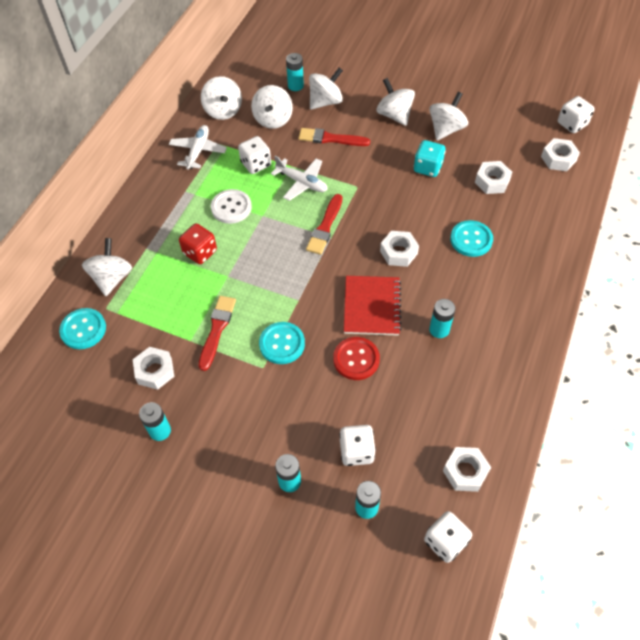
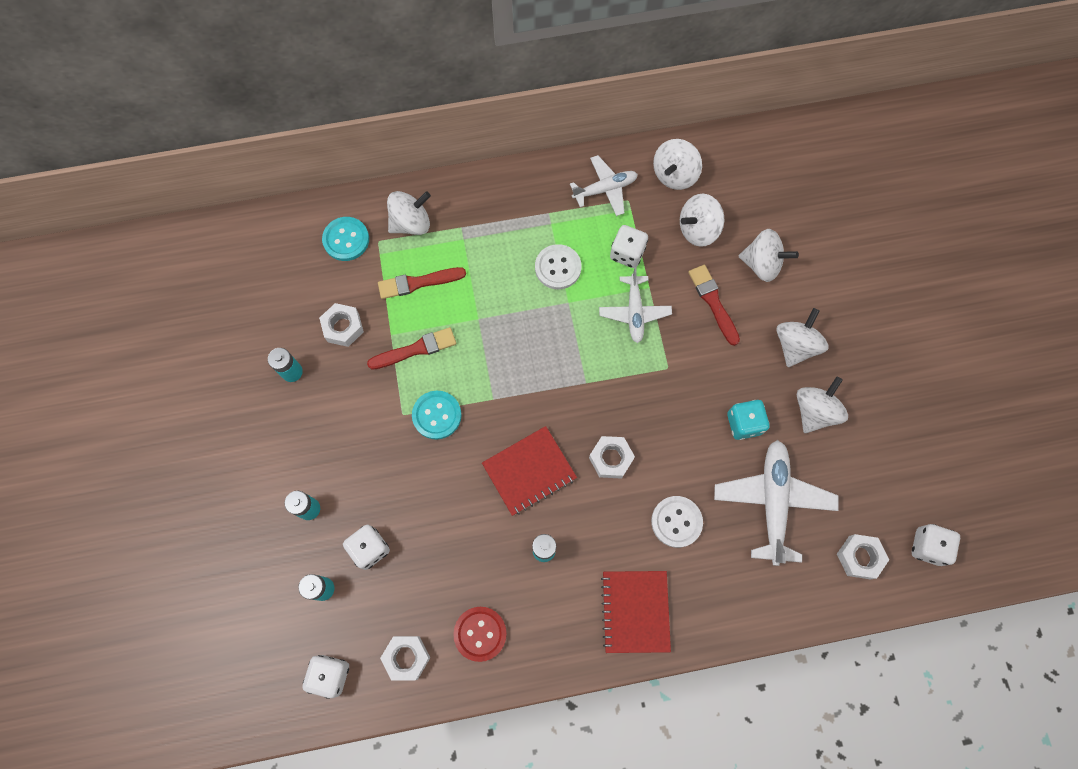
camera: 55 degrees right, 15 degrees up
red dice [179,223,217,264] -> none
turquoise battery [286,53,304,91] -> none
red brush [306,194,342,255] -> red brush moved to [378,267,466,299]
red button [333,337,380,380] -> red button moved to [453,607,507,662]
white spinning top [429,92,468,141] -> white spinning top turned 60 degrees counterclockwise [797,377,848,433]
turquoise button [450,220,493,257] -> white button [651,496,703,548]
white nut [475,161,512,194] -> white plane [714,440,839,566]
none -> red notebook [601,571,671,653]

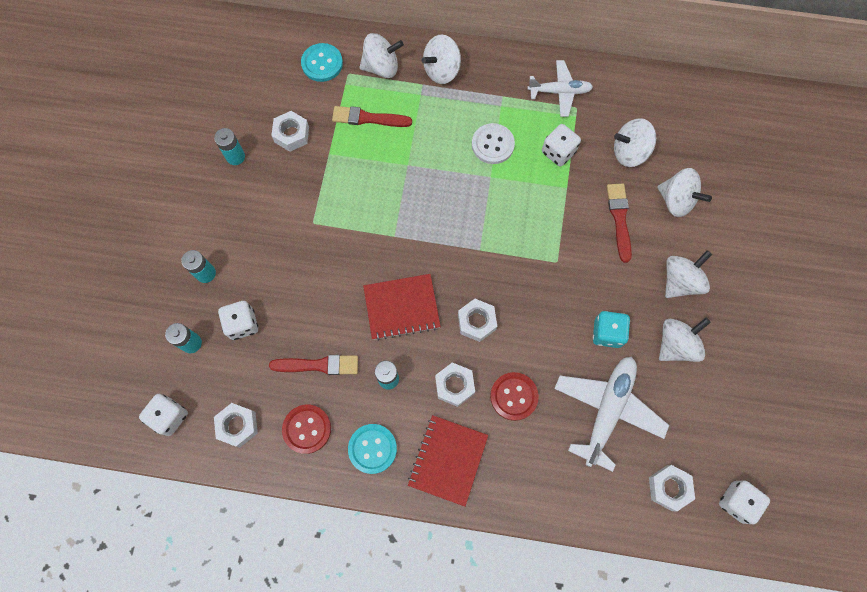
camera: 20 degrees right, 0 degrees up
red brush [367,327,456,370] -> red brush moved to [269,355,358,375]
turquoise button [412,391,462,440] -> turquoise button moved to [348,424,397,474]
white plane [599,267,672,343] -> none
white button [651,496,703,548] -> red button [490,372,539,421]
white spinning top [653,139,702,190] -> white spinning top moved to [421,35,461,84]
none -> white nut [435,362,475,407]

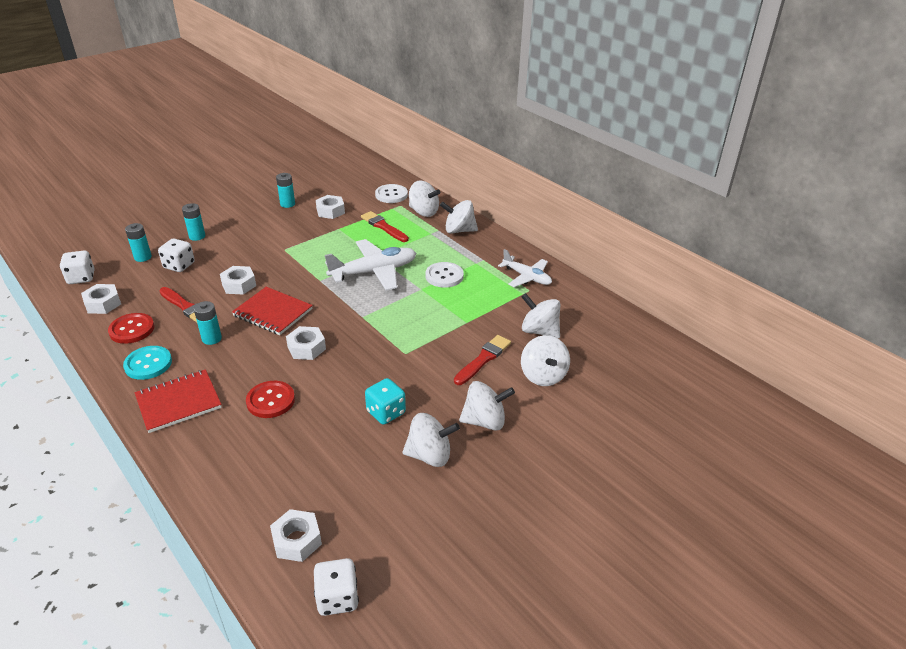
camera: 40 degrees right, 35 degrees down
turquoise button [301,43,343,82] -> white button [375,184,408,203]
white nut [435,362,475,407] -> white nut moved to [220,266,256,295]
white dice [542,124,581,166] -> none
white plane [554,357,669,472] -> white plane moved to [325,239,416,291]

